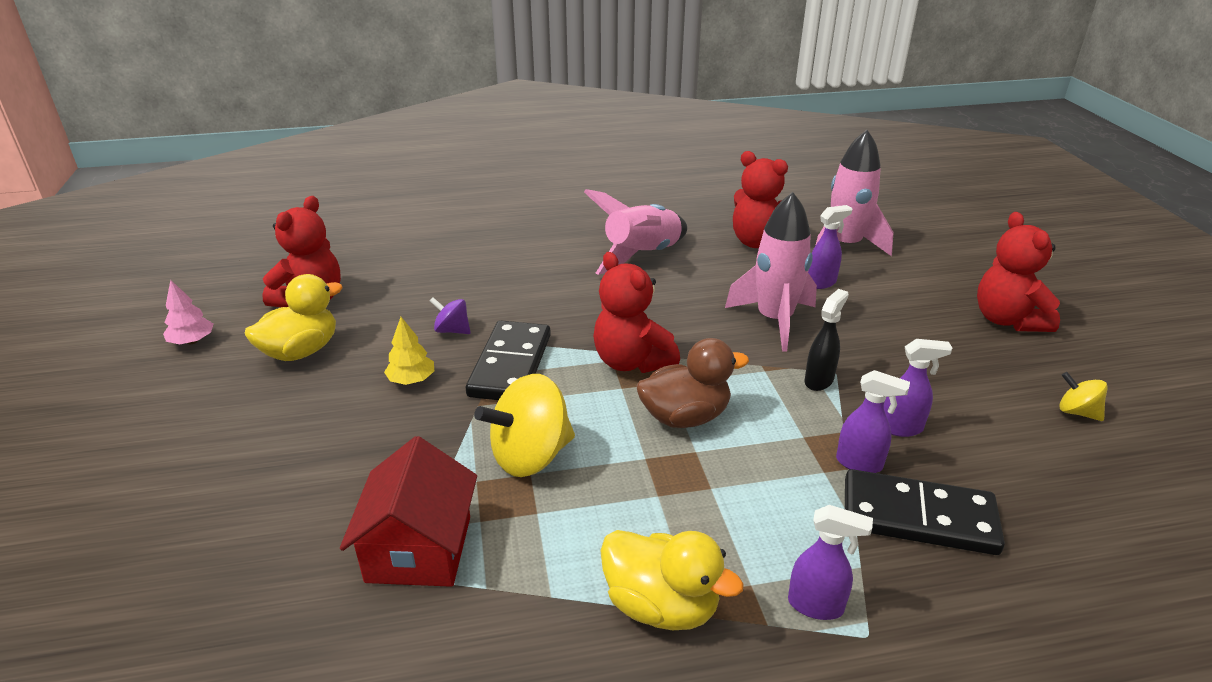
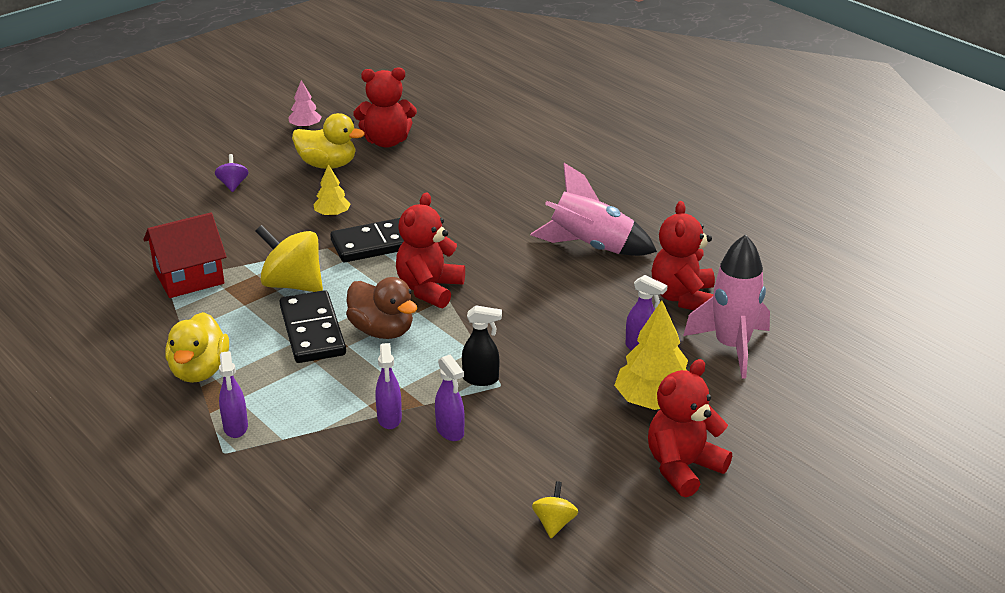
camera: 60 degrees right, 0 degrees up
purple spinning top [430,297,471,334] -> purple spinning top moved to [215,154,249,192]
pink rocket [725,192,817,352] -> none
black domino [845,469,1005,555] -> black domino moved to [280,290,346,363]
none -> yellow tree [614,300,688,410]

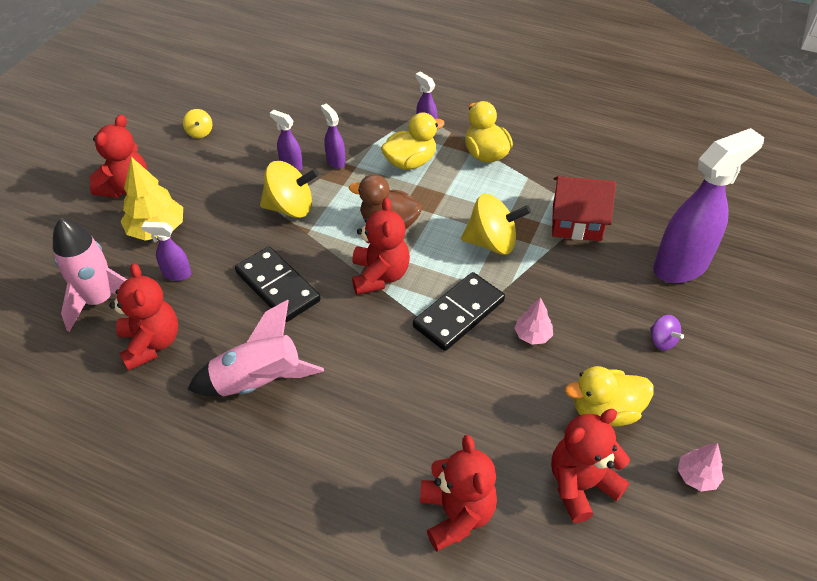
camera: 155 degrees right, 15 degrees up
red house [143,213,226,298] -> red house turned 60 degrees clockwise [552,176,616,241]
black domino [280,290,346,363] -> black domino moved to [235,247,321,322]
yellow tree [313,164,351,217] -> pink tree [515,298,553,345]
black spray bottle [462,305,502,386] -> yellow spinning top [260,161,319,218]
none -> yellow duck [381,112,445,170]
none -> red teddy bear [420,435,497,551]
none -> purple spray bottle [653,128,764,283]

